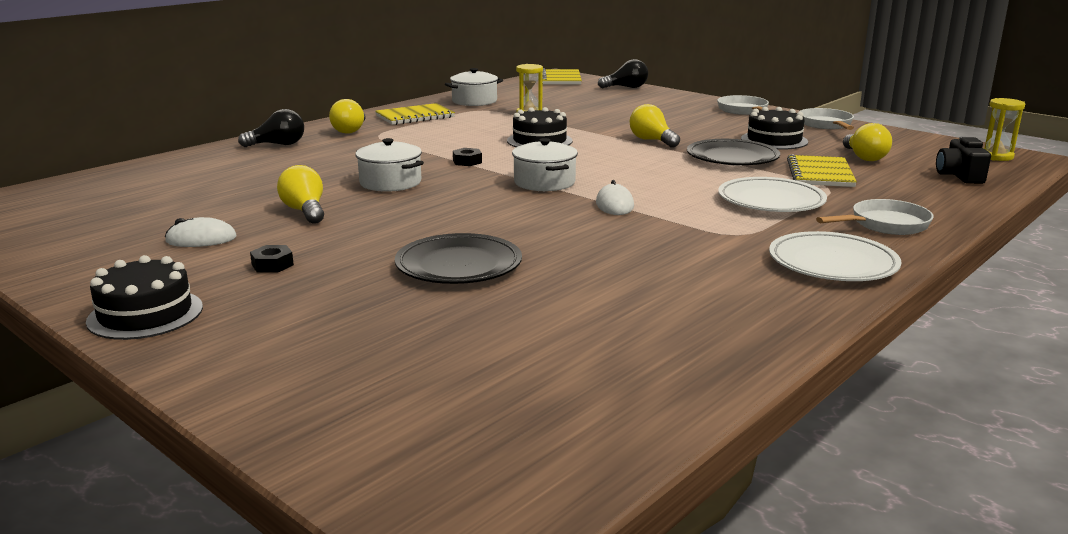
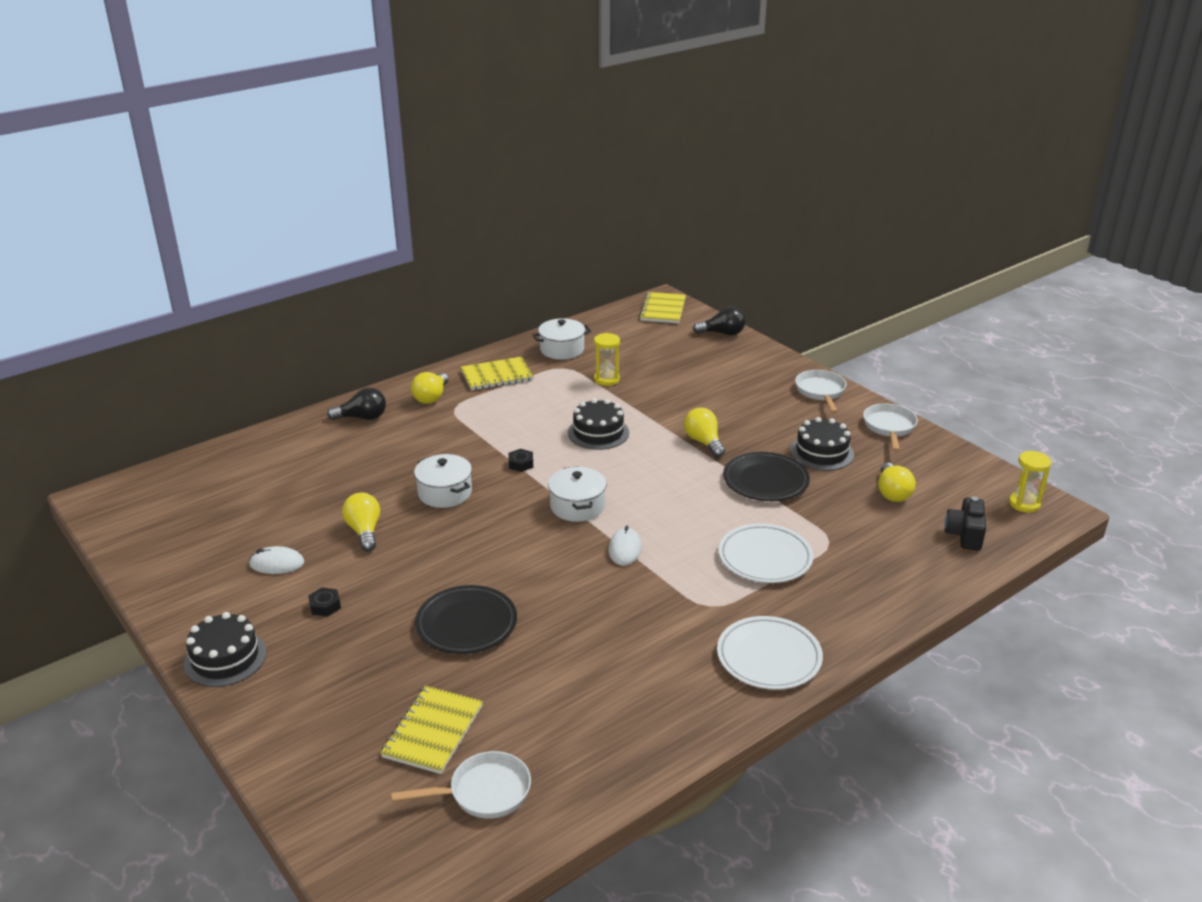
camera: 10 degrees right, 10 degrees up
yellow notebook [787,154,857,187] -> yellow notebook moved to [380,686,483,774]
white pan [816,199,934,235] -> white pan moved to [391,751,531,819]

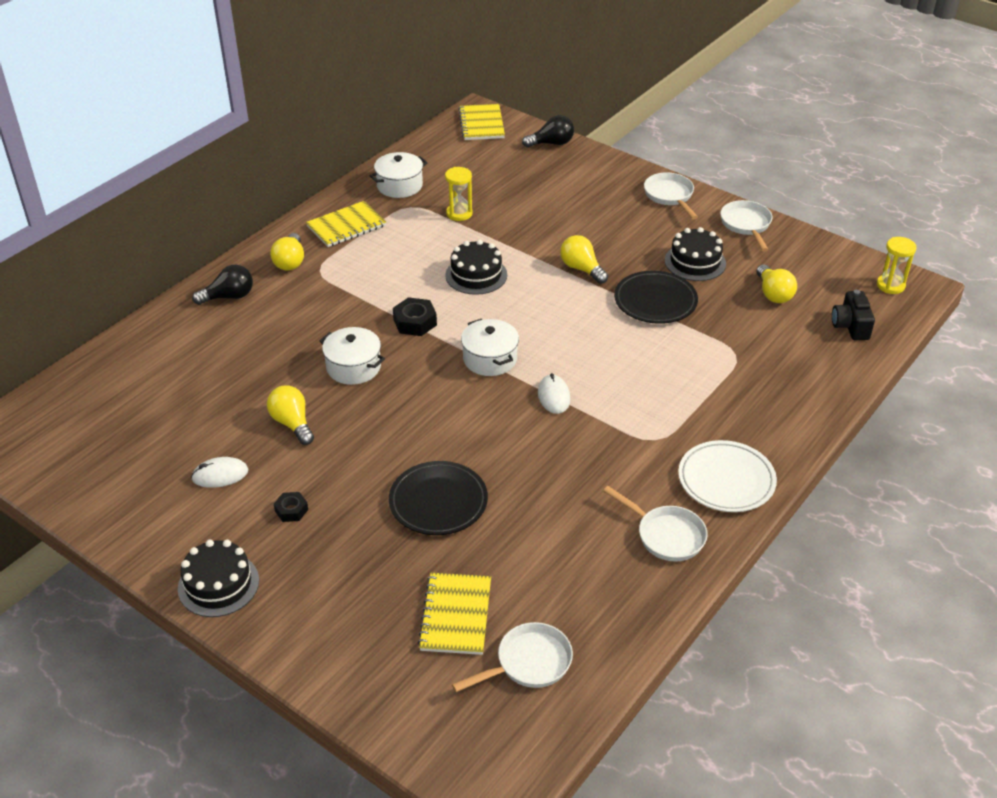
camera: 15 degrees left, 10 degrees up
black nut [509,449,533,472] -> black nut [393,297,437,336], size x1.58
white plate [719,523,814,583] -> none
none -> white pan [603,486,708,562]

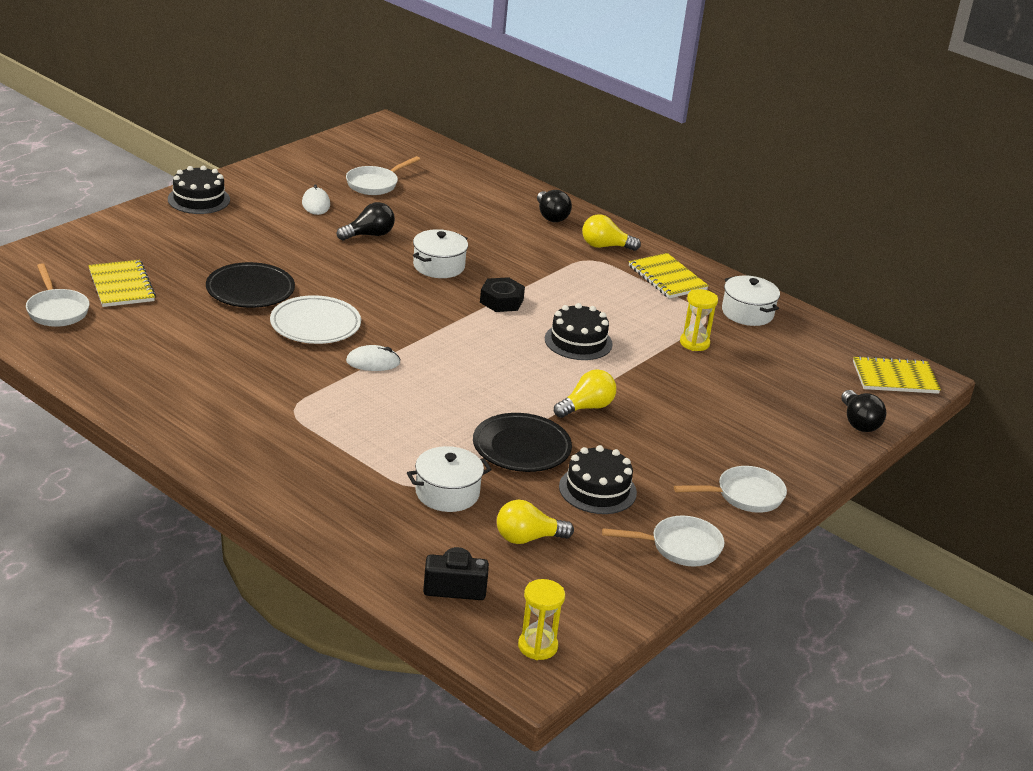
camera: 90 degrees right, 10 degrees down
yellow light bulb [267,385,314,445] -> black light bulb [337,202,395,240]
black nut [274,492,308,522] -> none
yellow notebook [418,573,491,655] -> yellow notebook turned 60 degrees clockwise [88,260,156,307]
white pot [461,319,519,376] -> white pot moved to [407,446,492,512]
white pan [603,486,708,562] -> white pan moved to [346,156,420,195]
white plate [678,440,777,512] -> white plate moved to [270,295,361,344]

